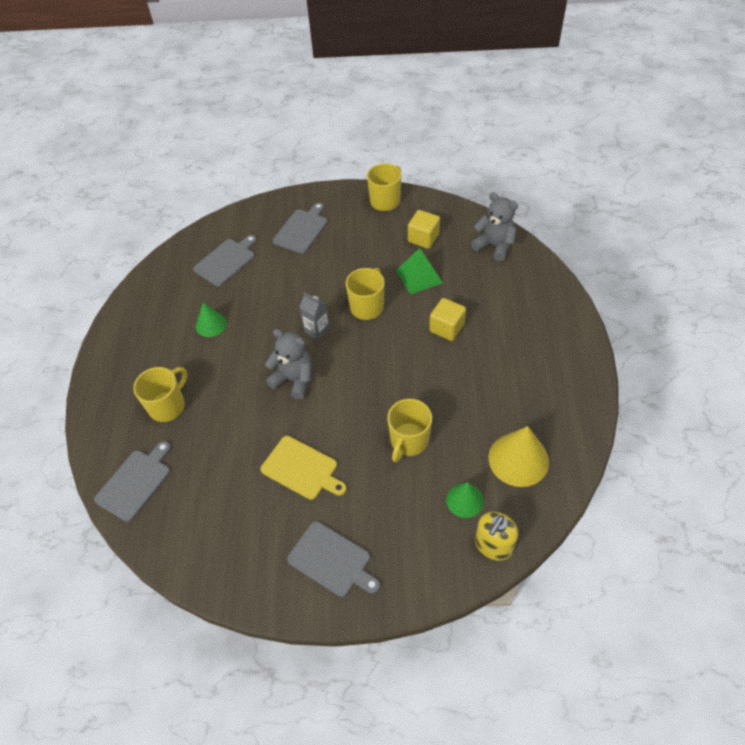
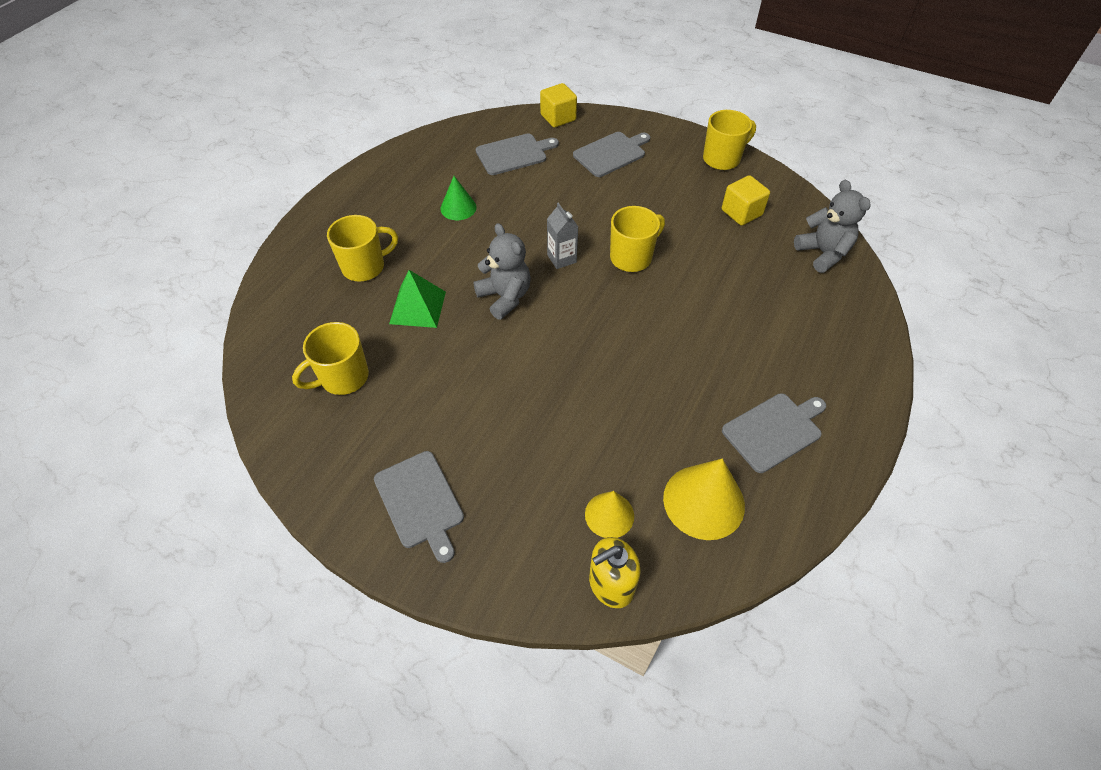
camera: 25 degrees right, 0 degrees up
grey cutting board [94,441,171,522] -> grey cutting board moved to [722,393,826,473]
yellow cutting board [260,436,347,500] -> none
yellow mug [387,399,432,462] -> yellow mug moved to [292,322,369,395]
green pyramid [396,248,443,295] -> green pyramid moved to [389,270,446,328]
yellow cube [429,298,466,341] -> yellow cube moved to [540,83,577,127]
green cone [446,482,484,518] -> yellow cone [585,491,634,538]

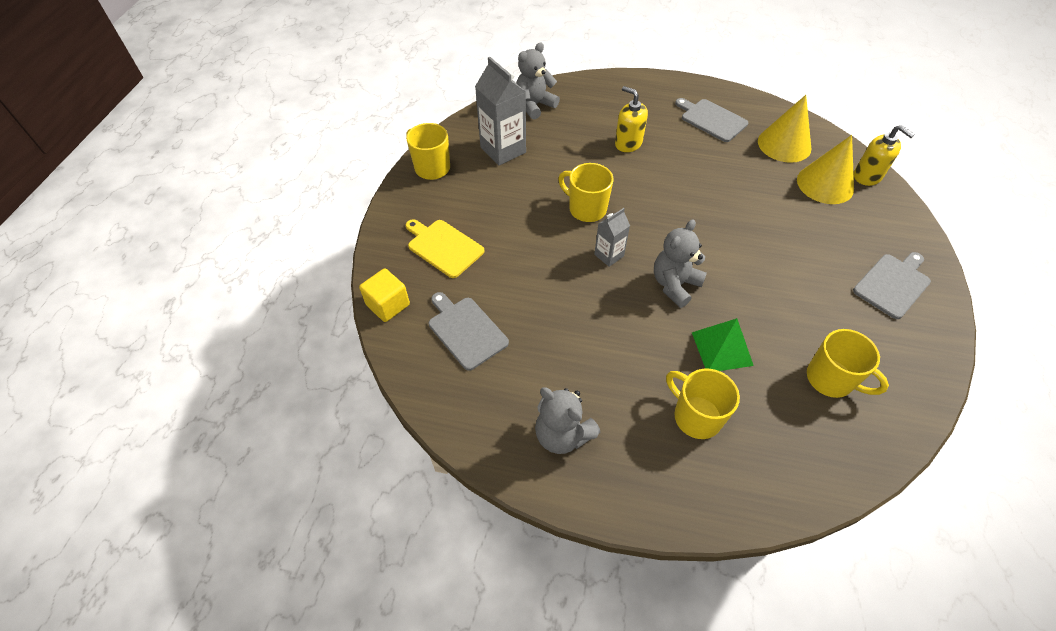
camera: 105 degrees left, 0 degrees up
green cone [440,176,476,220] -> none
grey cutting board [573,132,650,177] -> yellow cutting board [406,219,484,278]
yellow cone [585,491,634,538] -> yellow cone [797,135,854,204], size x1.66
yellow cube [722,175,770,226] -> grey carton [475,57,526,166]
none -> grey teddy bear [535,387,600,454]
none -> yellow soap dispenser [615,86,648,152]

